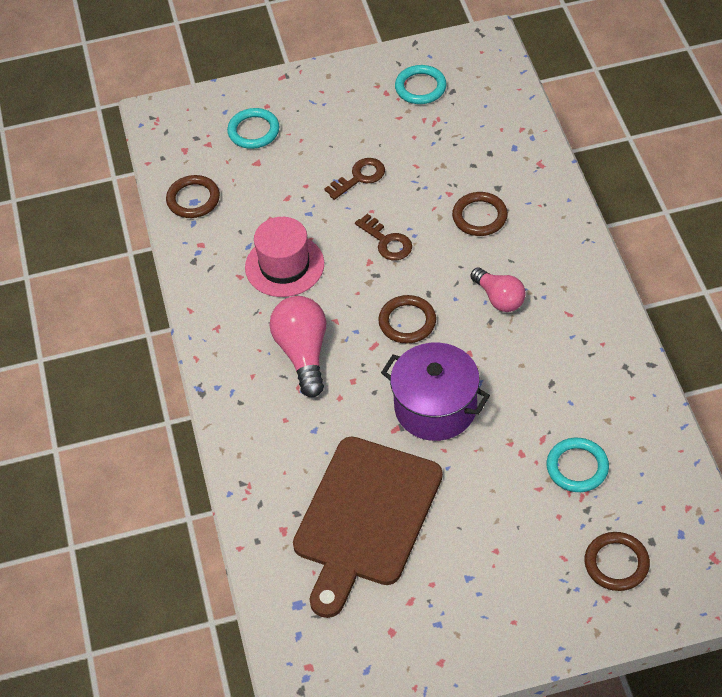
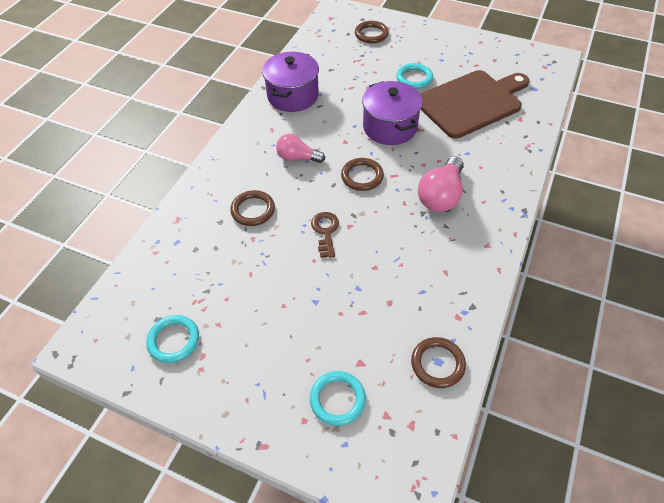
camera: 145 degrees left, 0 degrees up
pink hat [245,217,324,297] -> none
brown key [324,158,385,200] -> none
pink light bulb [470,268,526,312] -> pink light bulb turned 75 degrees counterclockwise [276,134,325,163]
turquoise ring [547,438,609,492] -> turquoise ring moved to [396,63,433,89]
none -> purple pot [262,52,319,112]

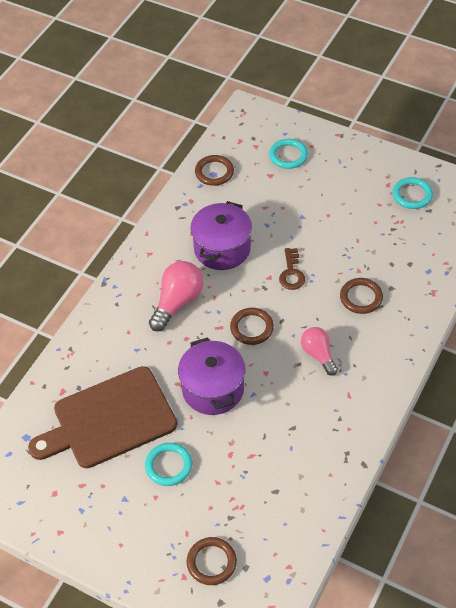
camera: 175 degrees left, 0 degrees up
purple pot [262,52,319,112] -> purple pot moved to [191,201,252,270]
pink light bulb [276,134,325,163] -> pink light bulb turned 135 degrees counterclockwise [301,327,338,376]

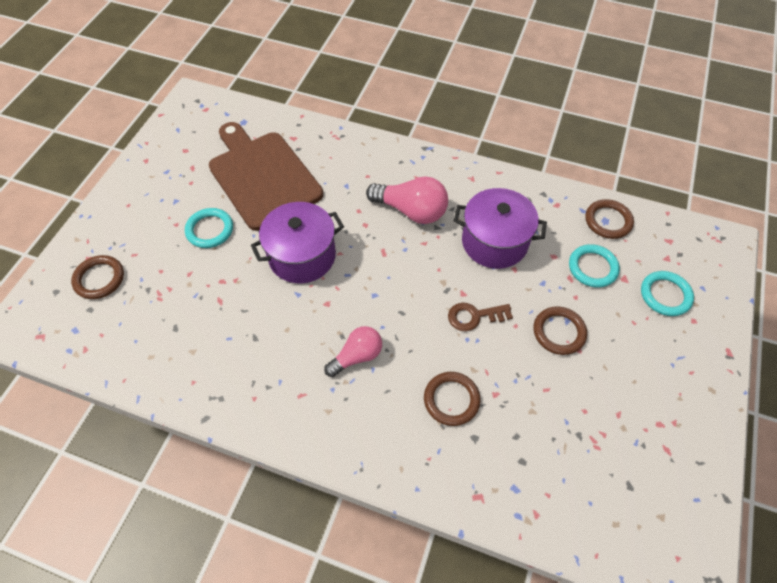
camera: 80 degrees right, 5 degrees up
brown ring [230,308,274,345] -> brown ring moved to [534,306,587,355]
turquoise ring [392,177,433,209] -> turquoise ring moved to [569,244,620,288]

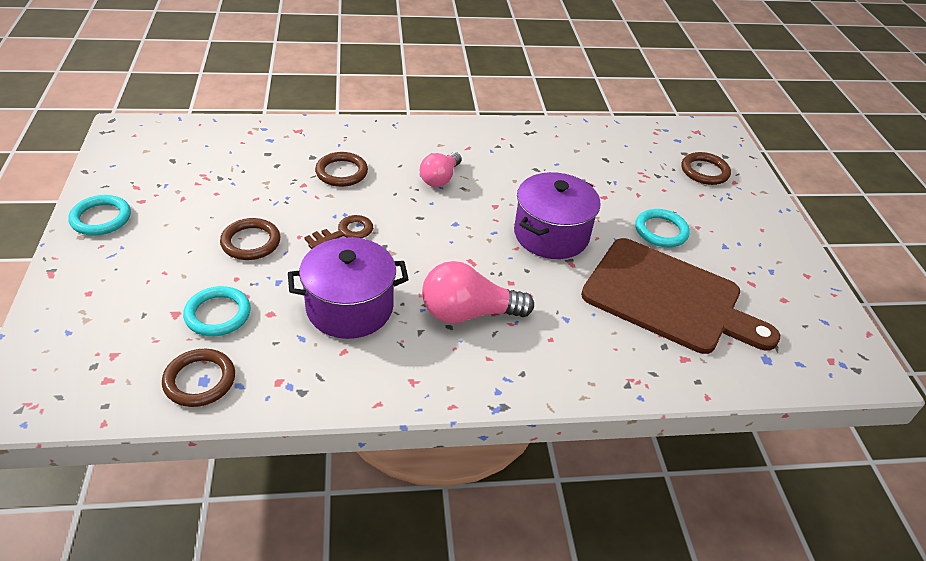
camera: 150 degrees right, 15 degrees down
turquoise ring [641,271,694,316] -> turquoise ring moved to [68,195,131,236]

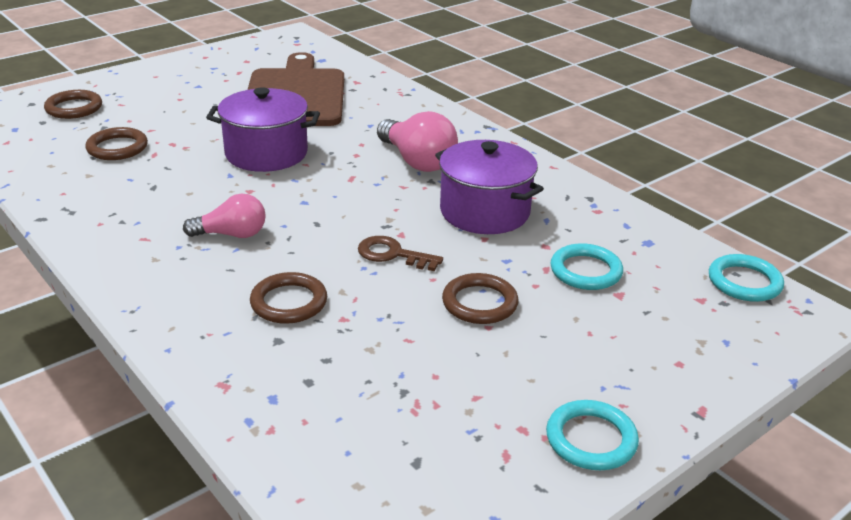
camera: 120 degrees left, 10 degrees down
brown ring [162,349,235,407] -> brown ring moved to [85,127,148,160]
turquoise ring [635,209,690,247] -> turquoise ring moved to [709,254,784,302]

